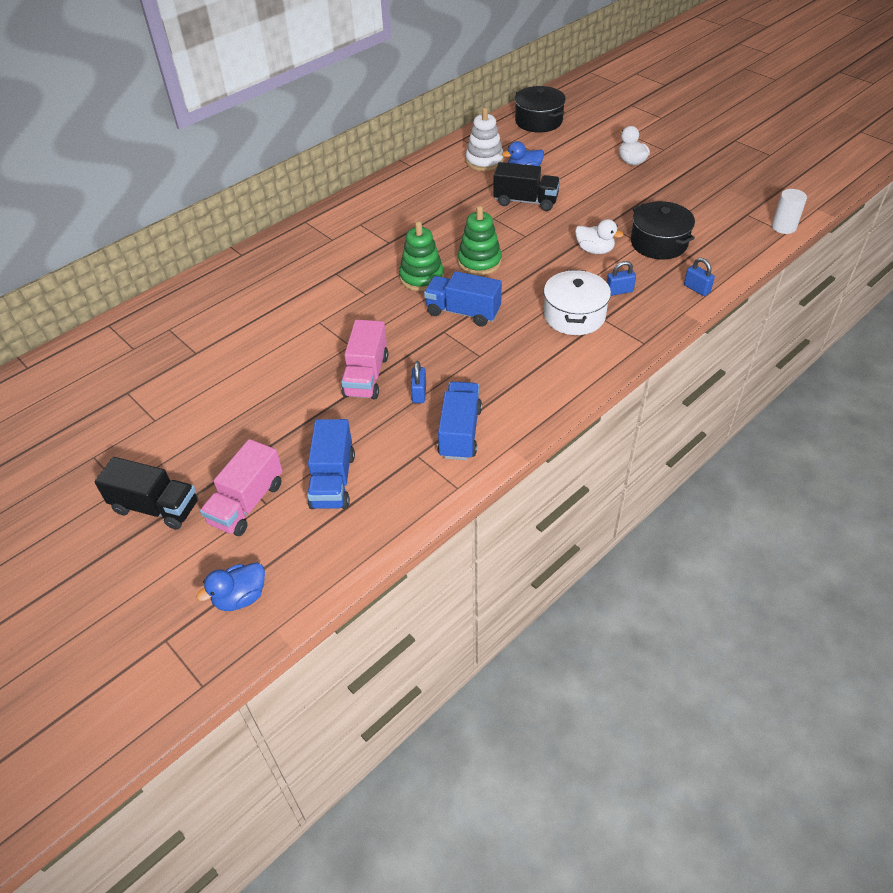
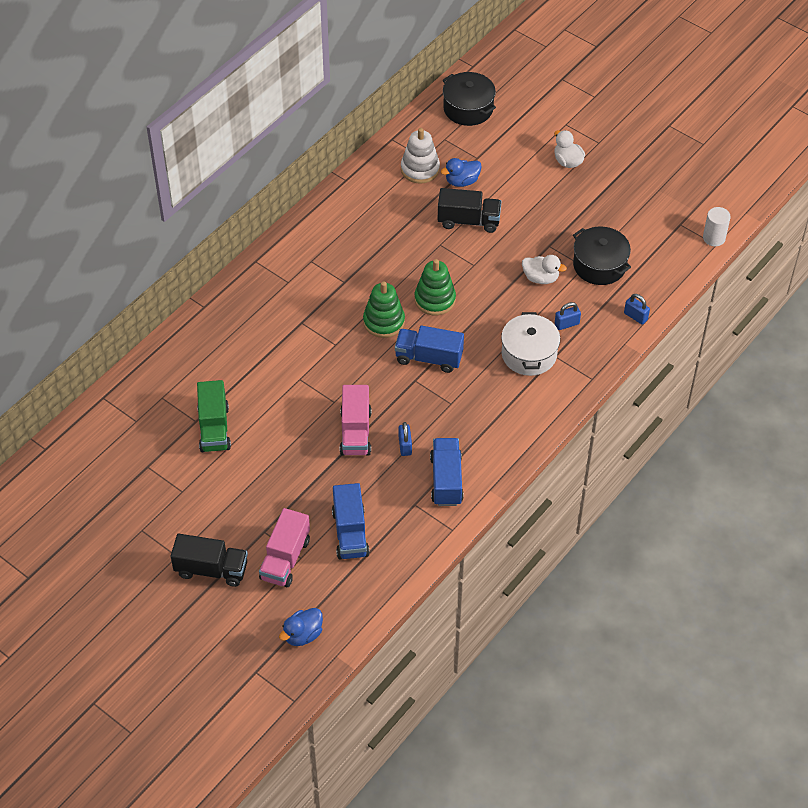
camera: 10 degrees left, 5 degrees up
none -> green truck [197,380,231,452]

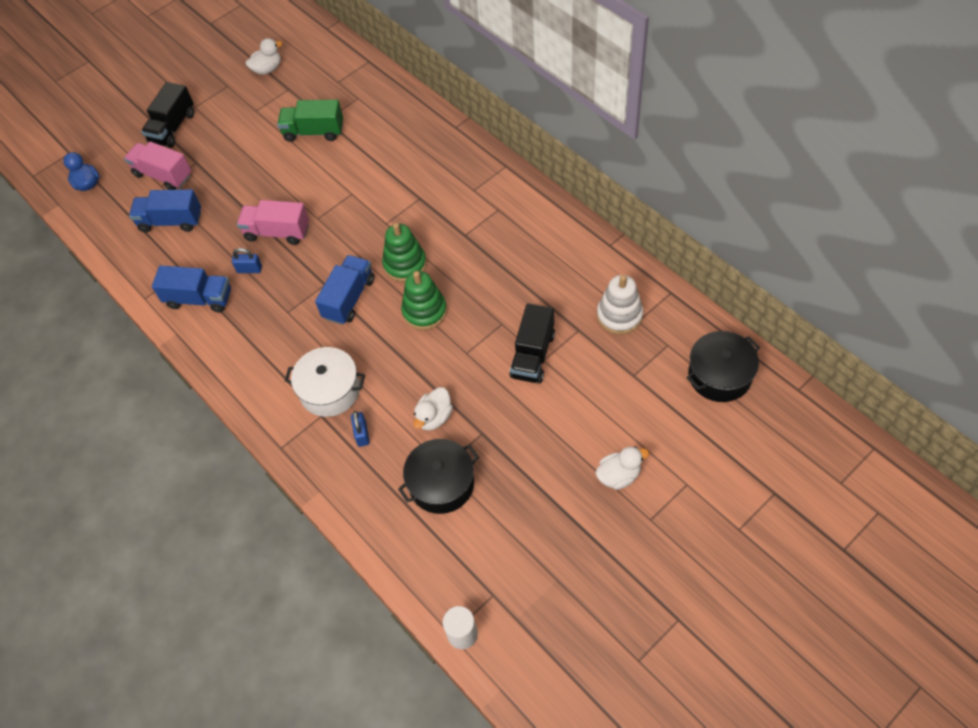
camera: 105 degrees right, 5 degrees up
blue duck [441,158,482,187] -> none
blue padlock [624,294,650,324] -> none
none -> white duck [246,38,283,75]

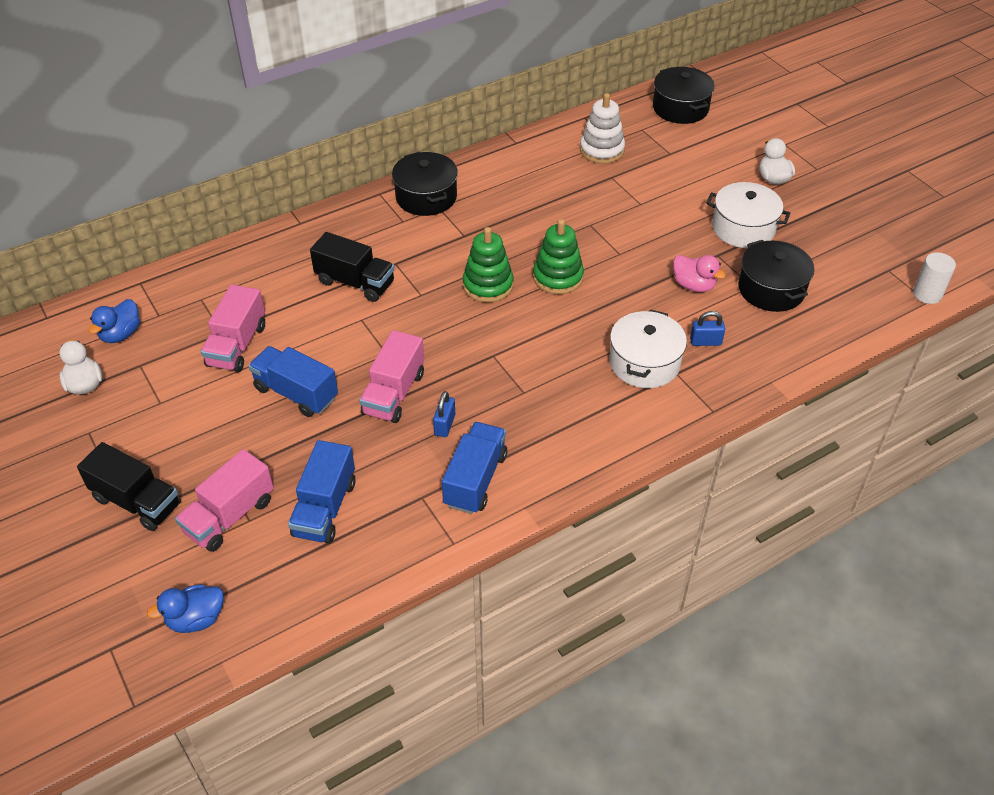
camera: 85 degrees left, 10 degrees down
green truck [277,100,343,142] -> pink truck [200,285,265,372]
blue truck [315,255,374,325] -> blue truck moved to [248,346,338,417]
white duck [413,387,453,431] -> pink duck [673,255,726,292]
black truck [509,303,555,383] -> black truck moved to [310,232,395,302]
none -> blue duck [89,299,140,343]
none -> black pot [392,152,458,216]
none -> white pot [706,182,790,248]

